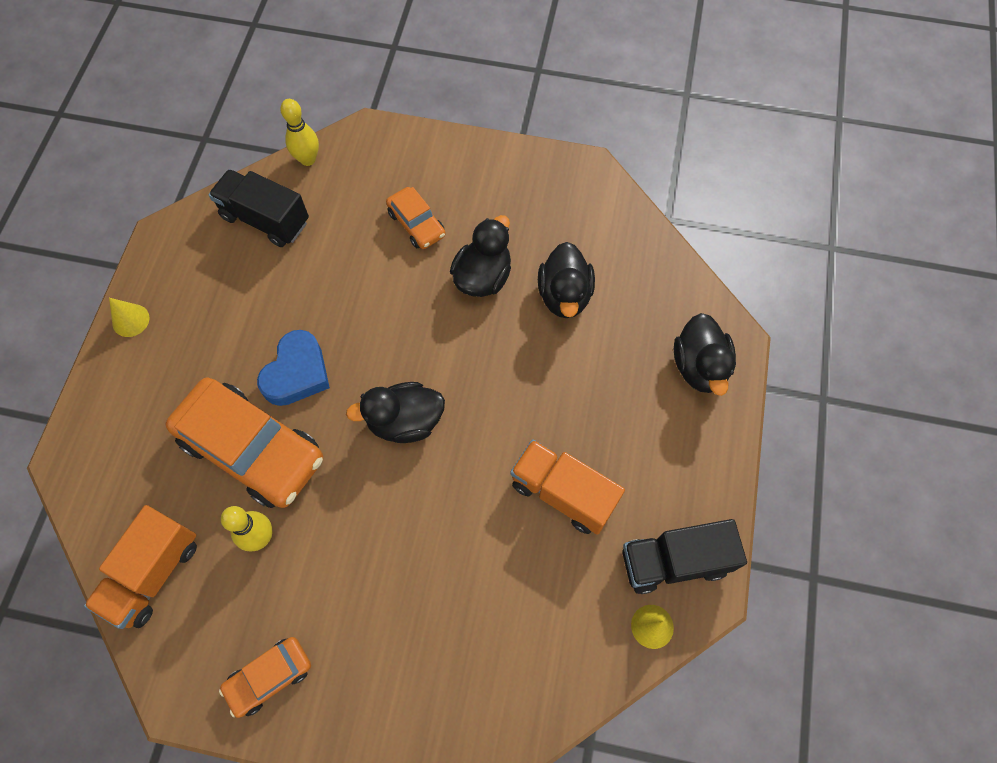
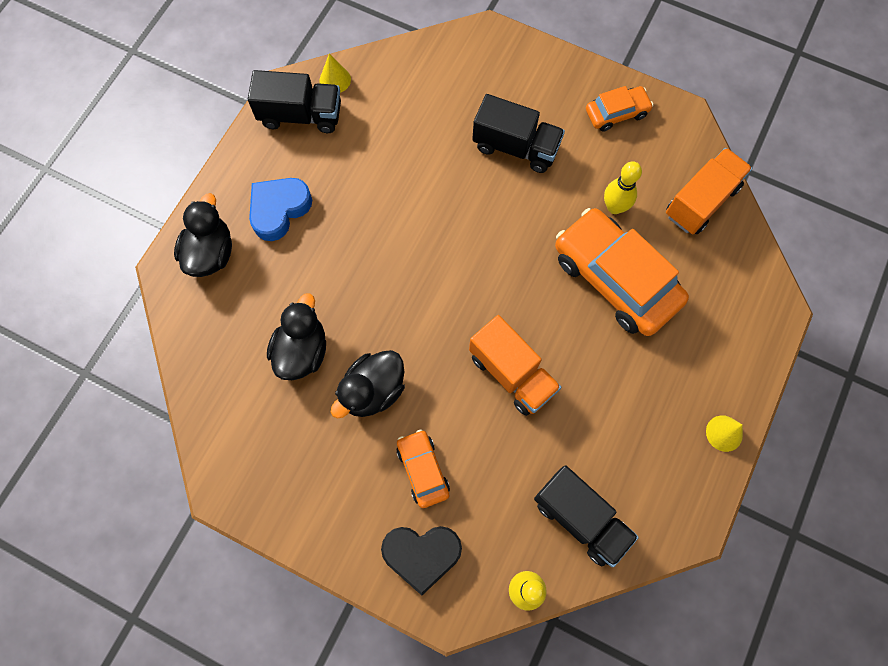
camera: 165 degrees left, 5 degrees up
blue heart [257,330,330,406] -> blue heart moved to [249,178,312,241]
black duck [346,382,445,443] -> none
orange truck [510,439,625,535] -> orange truck moved to [469,315,561,416]
none -> black heart [381,526,462,595]
none -> black truck [472,94,565,173]

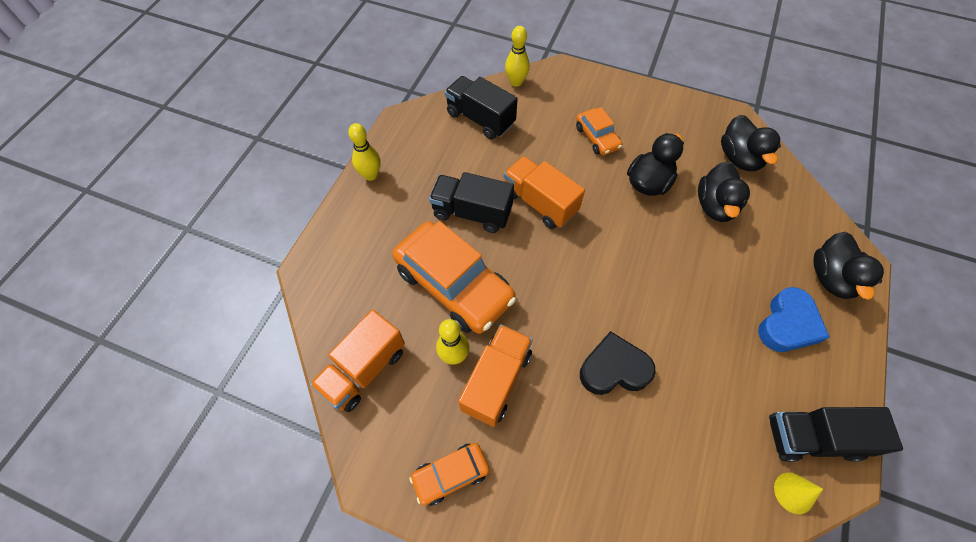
camera: 175 degrees right, 10 degrees down
black heart [381,526,462,595] -> black heart moved to [580,331,656,395]
black truck [472,94,565,173] -> black truck moved to [429,172,514,233]
yellow cone [706,415,743,452] -> yellow bowling pin [348,123,381,181]
none -> orange truck [458,324,533,427]
none -> black duck [721,115,781,171]

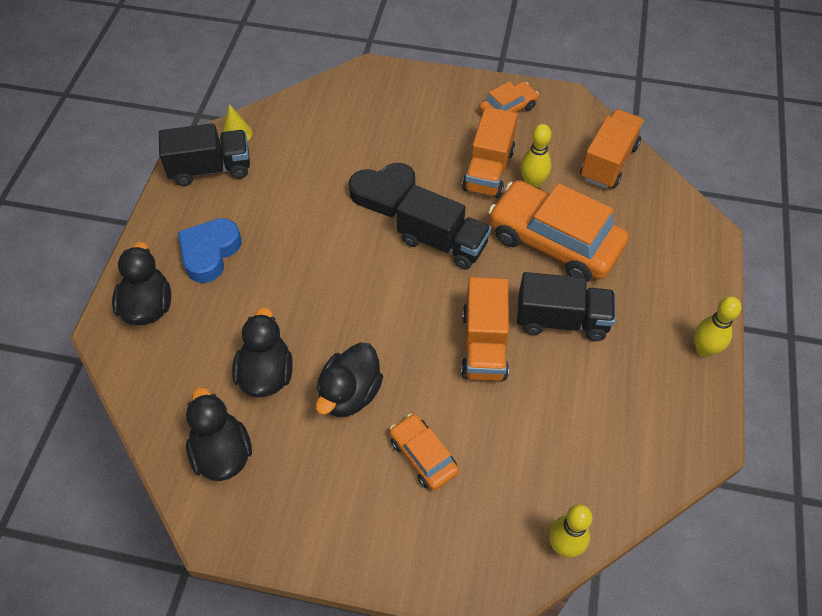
camera: 170 degrees right, 5 degrees down
black truck [445,76,518,139] -> black truck moved to [397,185,491,269]
orange truck [504,156,585,229] -> orange truck turned 60 degrees clockwise [461,277,509,381]

